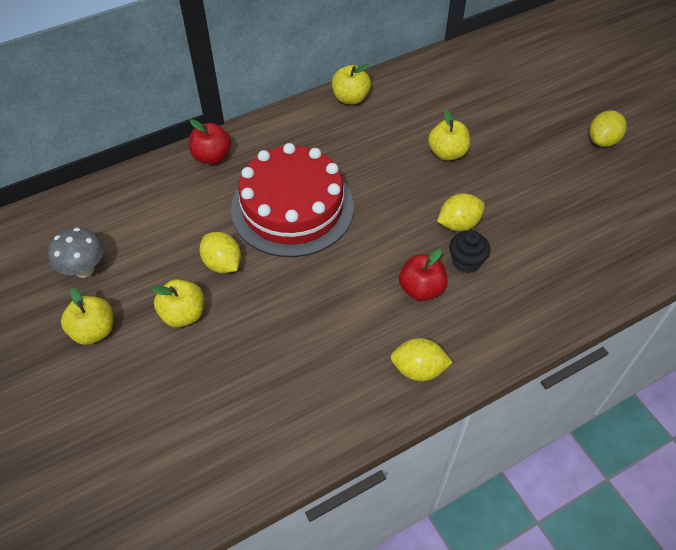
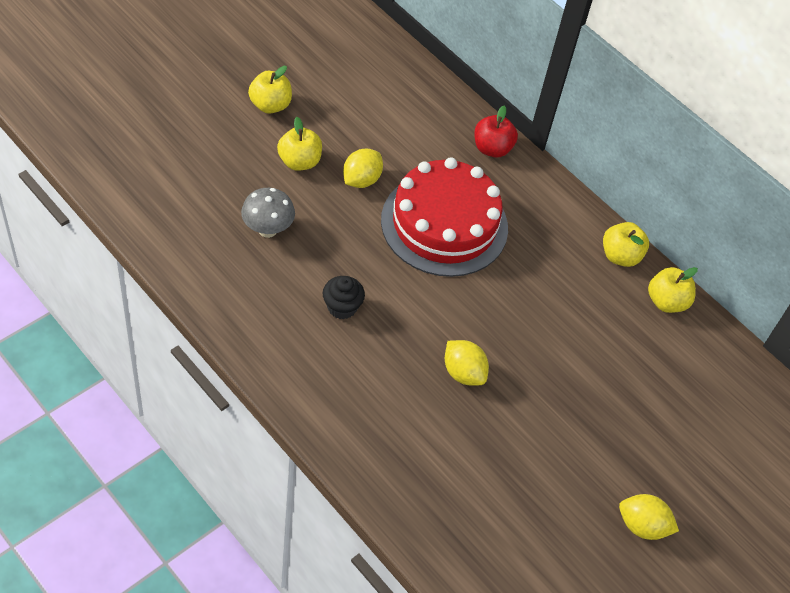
camera: 70 degrees right, 0 degrees up
grey mushroom [48,227,104,278] -> grey mushroom moved to [241,188,295,238]
yellow lemon [391,338,453,381] -> none
red apple [399,249,448,301] -> none
yellow apple [428,109,470,161] -> yellow apple moved to [648,267,698,313]
black cupcake [449,230,490,273] -> black cupcake moved to [323,276,365,319]

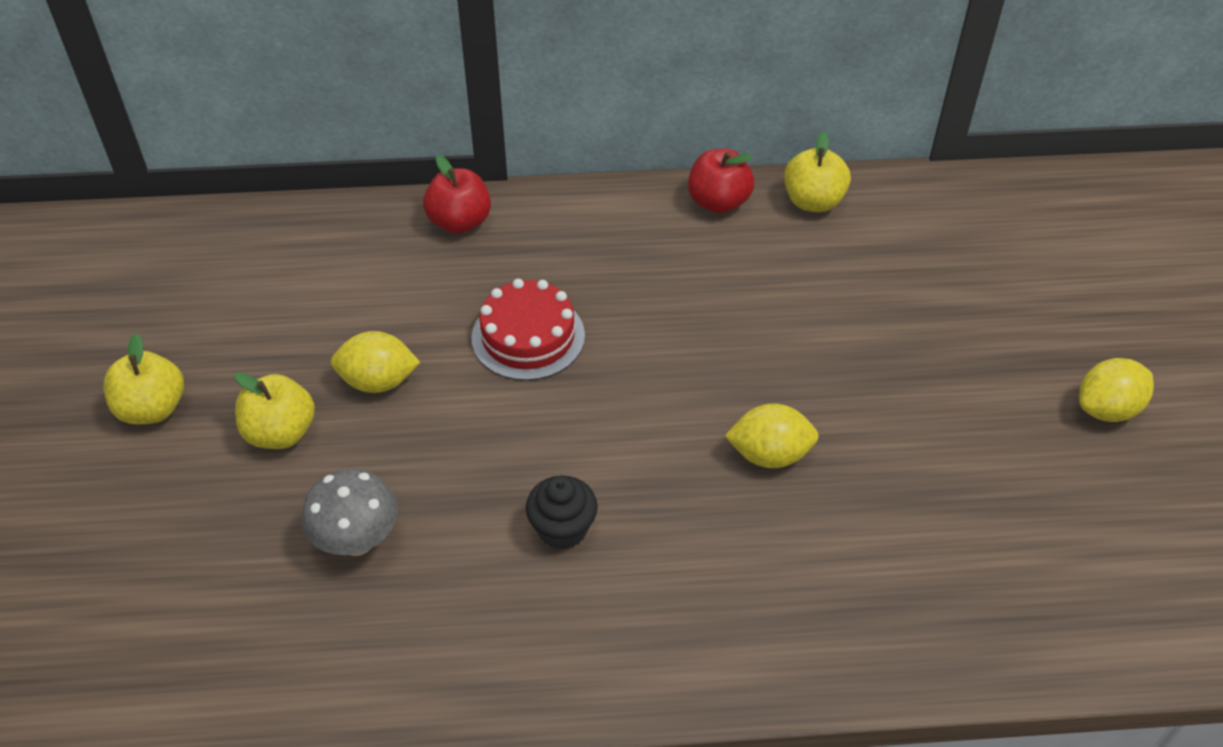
camera: 45 degrees left, 5 degrees down
yellow lemon [343,149,383,188] -> yellow lemon turned 75 degrees counterclockwise [331,331,421,393]
red cake [381,157,508,277] -> red cake [471,279,585,381], size x0.56
yellow apple [603,222,649,267] -> red apple [688,149,754,214]

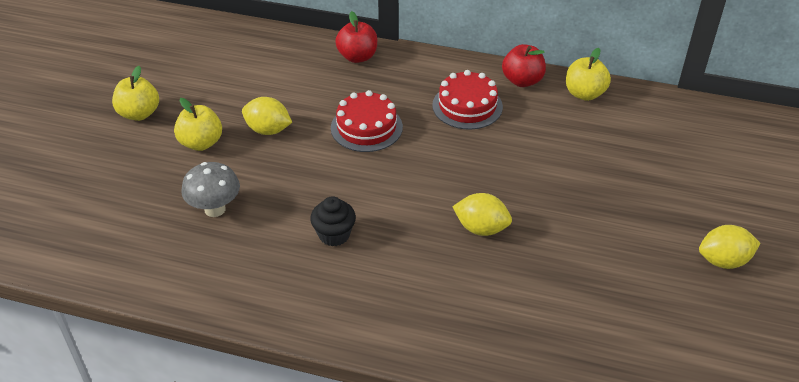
camera: 20 degrees right, 5 degrees down
none -> red cake [432,70,503,130]

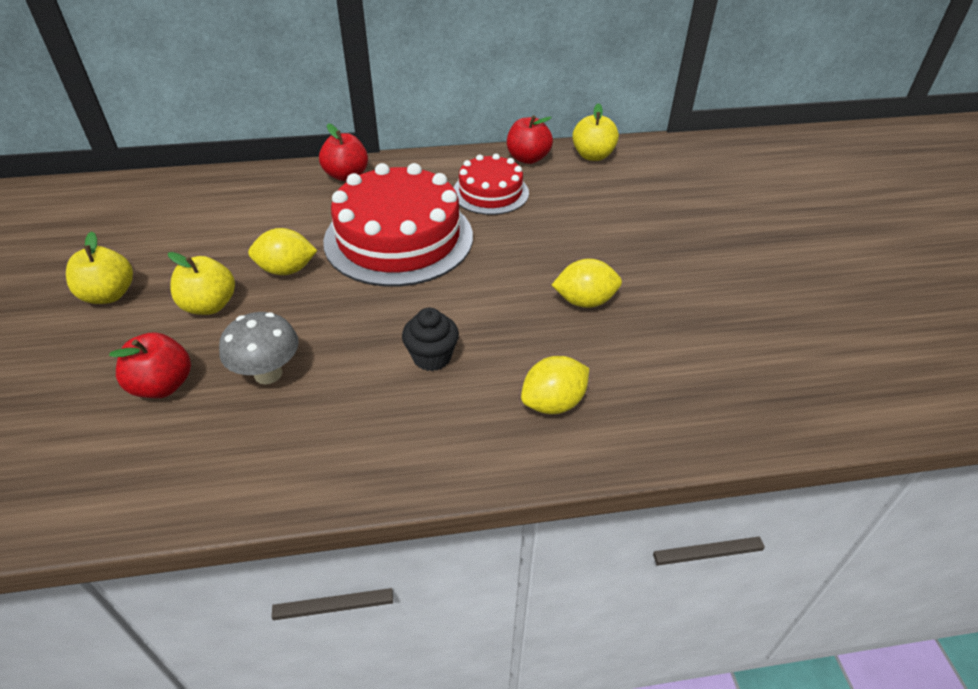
camera: 25 degrees left, 0 degrees up
red cake [331,90,403,152] -> red cake [323,163,473,287], size x1.78
yellow lemon [699,225,760,269] -> yellow lemon moved to [521,356,589,414]
none -> red apple [109,332,191,398]

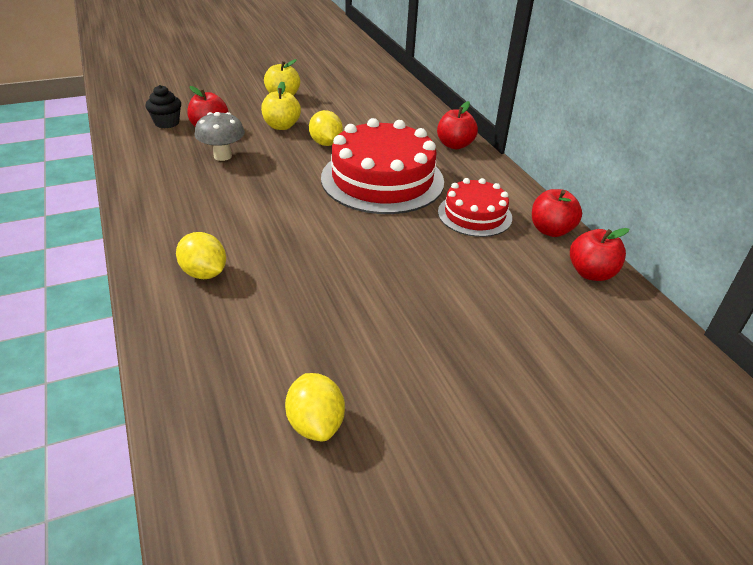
camera: 75 degrees right, 5 degrees down
black cupcake [402,308,459,371] -> black cupcake moved to [145,85,181,128]
yellow lemon [552,259,622,308] -> yellow lemon moved to [285,373,345,441]
yellow apple [572,103,619,161] -> red apple [570,228,629,281]

